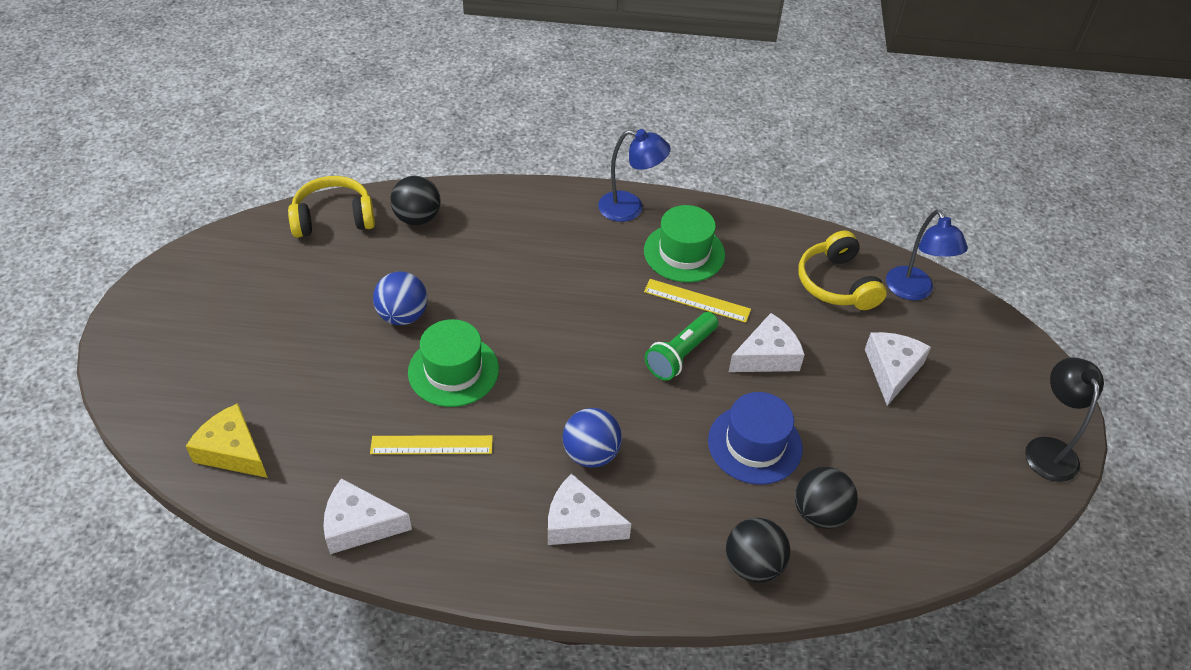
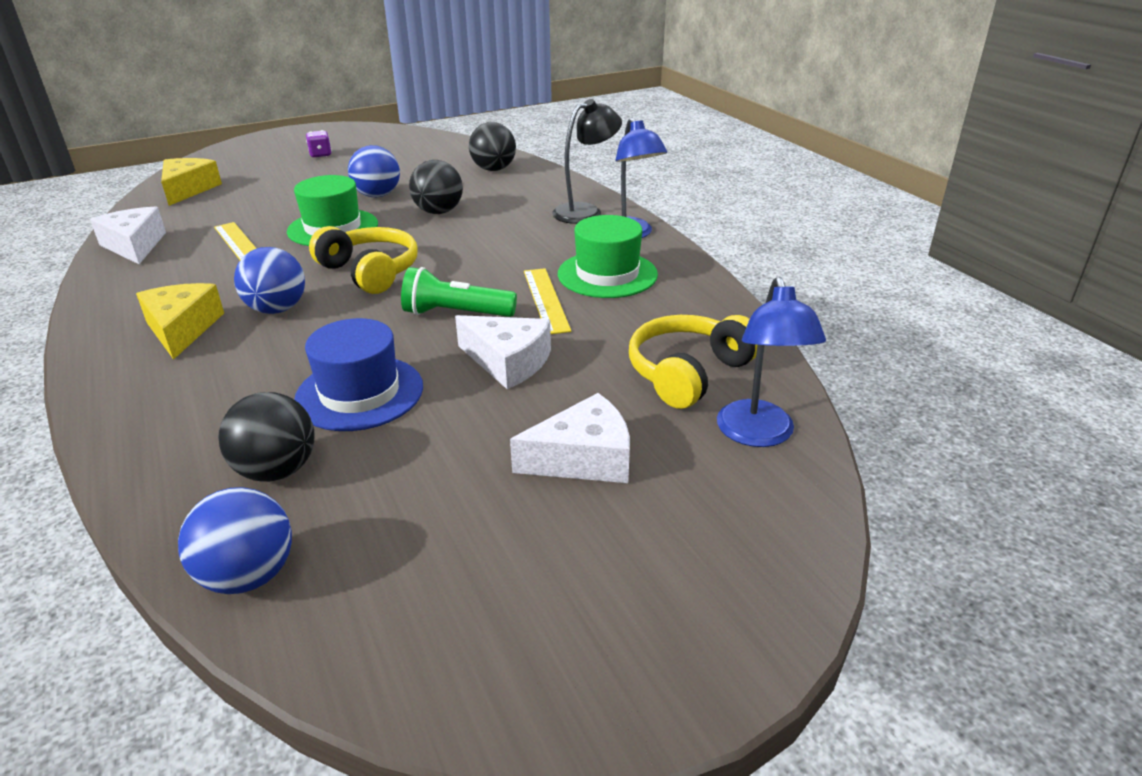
camera: 60 degrees right, 15 degrees down
yellow headphones [288,176,375,238] -> yellow headphones moved to [309,226,418,294]
white cheese [548,474,631,545] -> yellow cheese [136,283,224,360]
black ball [726,518,790,583] -> black ball moved to [409,160,463,214]
blue lamp [886,210,968,300] -> blue lamp turned 45 degrees counterclockwise [717,277,826,447]
black lamp [1025,357,1104,482] -> black lamp moved to [552,99,622,224]
none -> blue ball [178,487,292,594]
none -> purple dice [306,130,332,157]

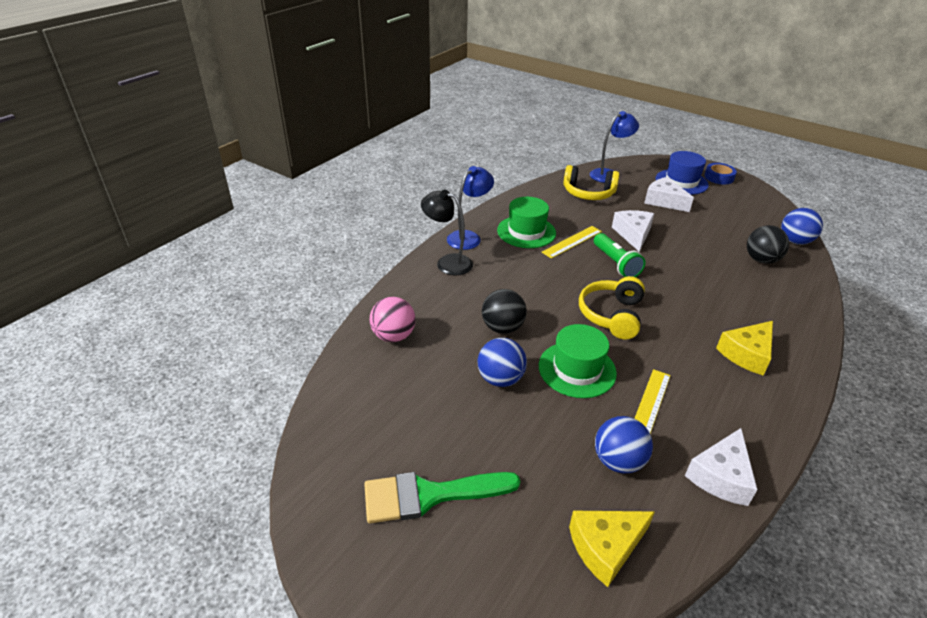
camera: 120 degrees left, 5 degrees up
blue ball [234,247,305,314] -> blue ball moved to [595,416,653,473]
blue hat [295,318,423,431] -> blue hat moved to [655,151,709,195]
purple dice [306,130,332,157] -> green brush [364,472,521,523]
black ball [469,122,516,171] -> pink ball [369,297,415,342]
none -> blue tape [704,163,737,184]

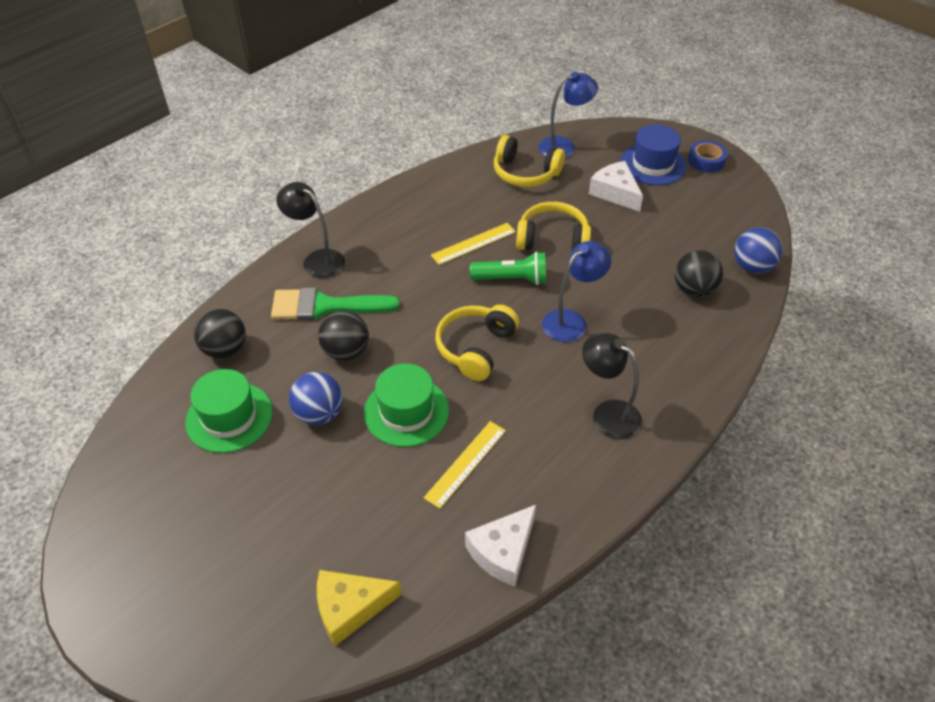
camera: 10 degrees right, 10 degrees up
green brush [364,472,521,523] -> green brush moved to [271,287,400,320]
pink ball [369,297,415,342] -> black ball [194,309,246,359]
blue lamp [447,166,494,250] -> blue lamp moved to [542,241,611,342]
green hat [497,197,556,248] -> green hat moved to [185,369,273,453]
green flashlight [594,233,646,277] -> green flashlight turned 75 degrees counterclockwise [470,252,546,285]
blue ball [595,416,653,473] -> none
white cheese [612,210,654,252] -> yellow headphones [516,202,591,250]
yellow cheese [716,321,773,375] -> black lamp [582,333,642,439]

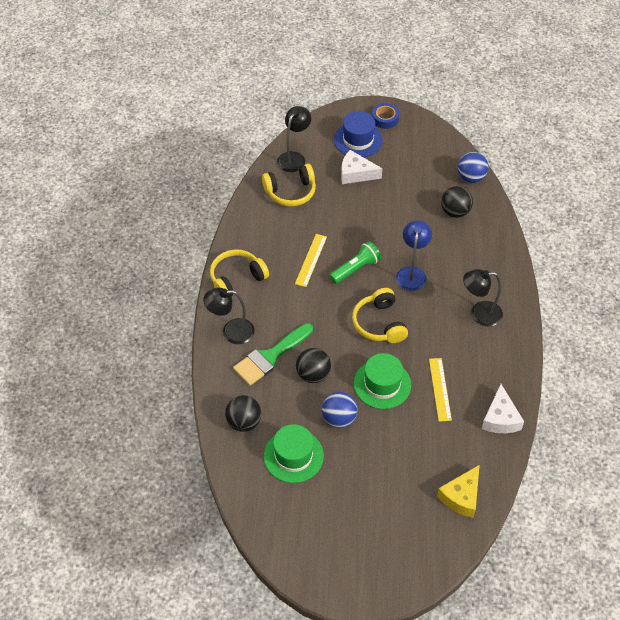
camera: 40 degrees left, 5 degrees up
yellow headphones [516,202,591,250] -> yellow headphones moved to [210,249,269,296]
blue lamp [539,72,598,158] -> black lamp [277,106,311,172]

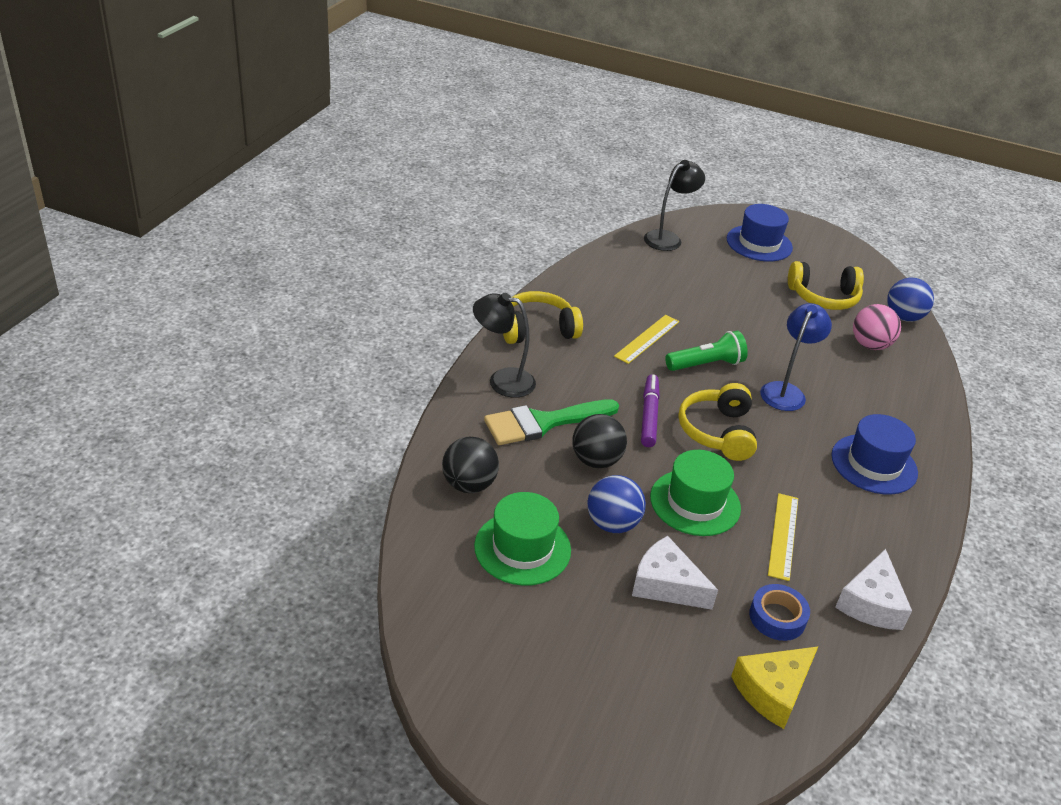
camera: 15 degrees right, 15 degrees down
yellow headphones [262,164,316,207] -> yellow headphones moved to [788,261,864,310]
white cheese [341,150,382,184] -> white cheese moved to [632,536,718,610]
blue tape [372,103,399,129] -> blue tape moved to [749,584,810,641]
black ball [441,186,473,218] -> pink ball [853,304,901,350]
black lamp [463,269,503,327] -> blue hat [831,414,918,495]
none -> purple marker [641,374,660,447]

